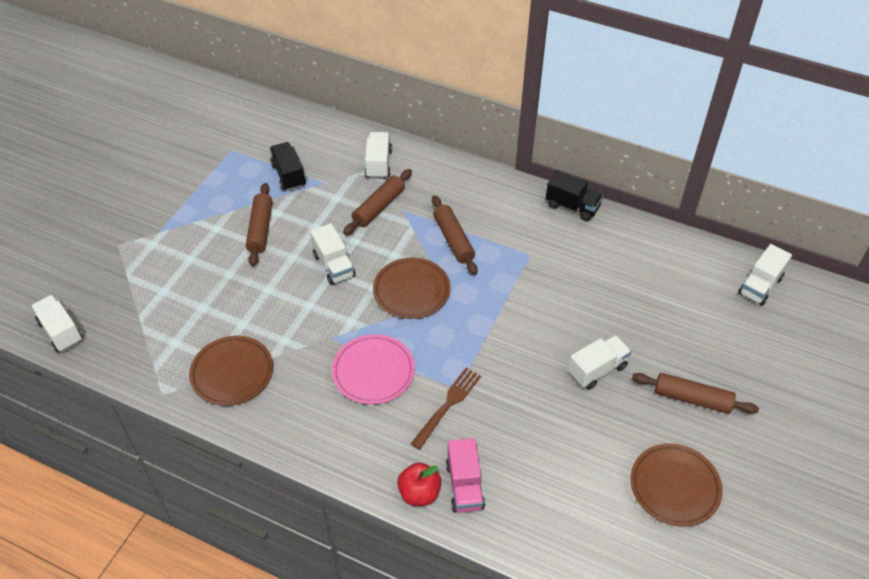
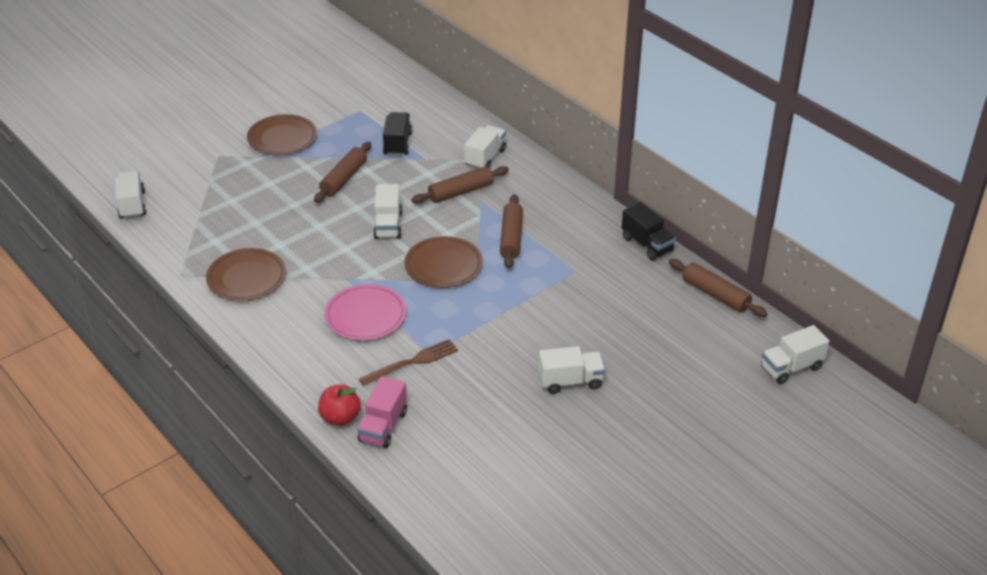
camera: 25 degrees right, 10 degrees down
brown plate [630,443,723,527] -> brown plate moved to [247,114,317,155]
brown rolling pin [632,373,759,414] -> brown rolling pin moved to [669,259,768,317]

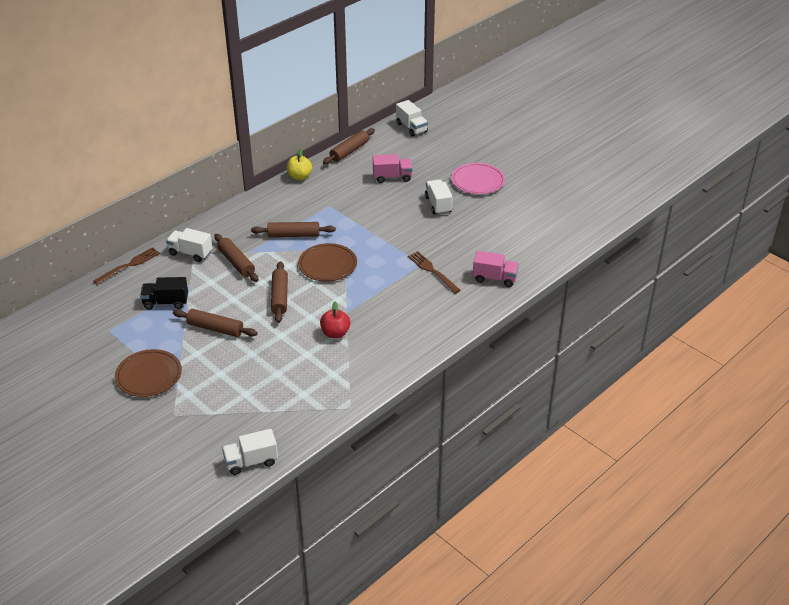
camera: 95 degrees left, 0 degrees up
brown plate [206,248,286,301] -> none
red apple [318,384,361,426] -> red apple moved to [320,302,350,338]
pink plate [324,284,406,340] -> pink plate moved to [451,163,505,194]
white truck [373,184,402,239] -> brown rolling pin [271,261,288,323]
black truck [622,202,676,261] -> yellow apple [287,149,312,180]
none -> brown fork [93,247,160,285]
none -> pink truck [373,154,413,183]

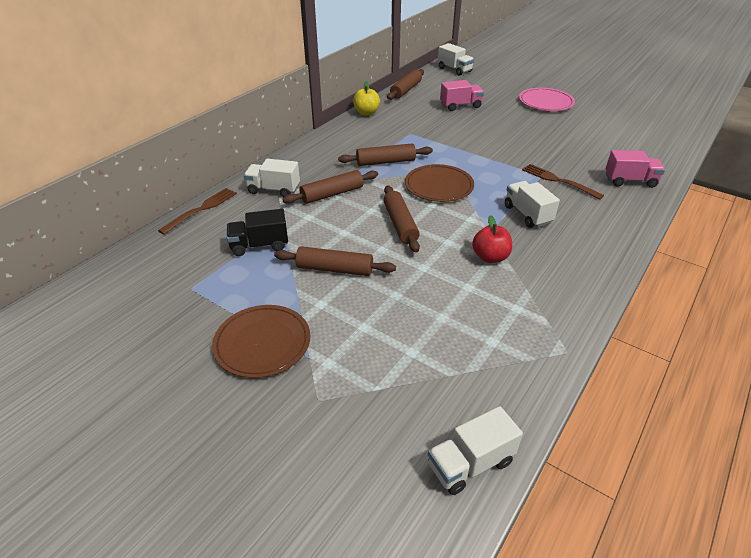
camera: 10 degrees left, 0 degrees up
brown rolling pin [214,234,259,282] -> brown rolling pin turned 75 degrees counterclockwise [282,170,378,204]
white truck [425,179,453,215] -> white truck moved to [505,181,560,228]

